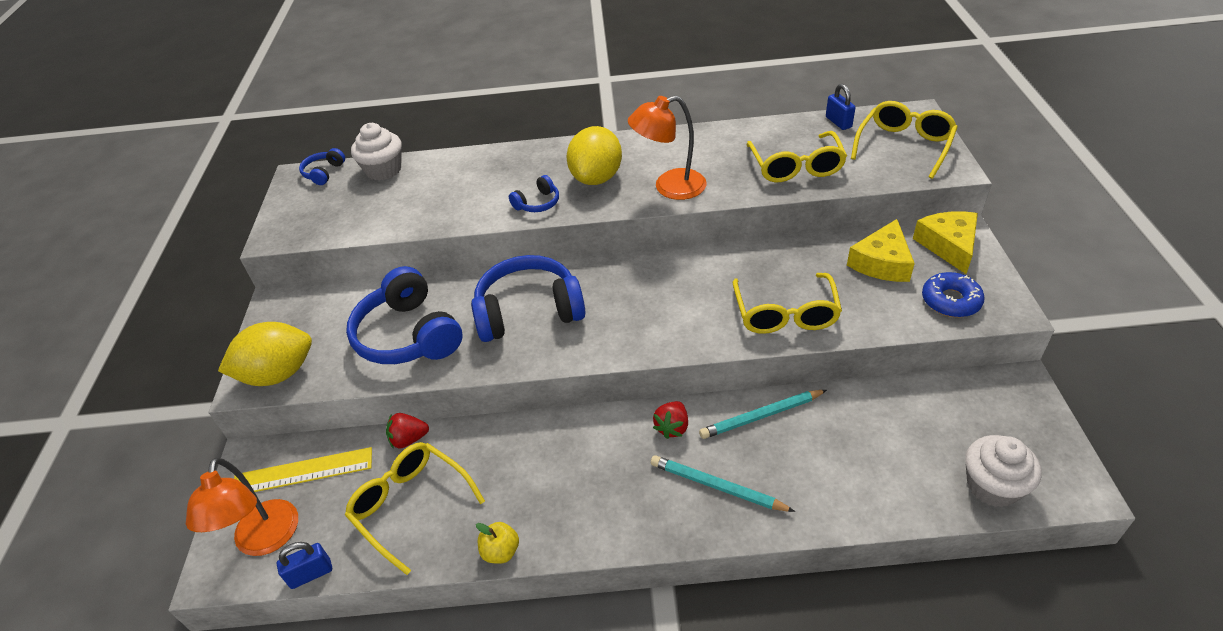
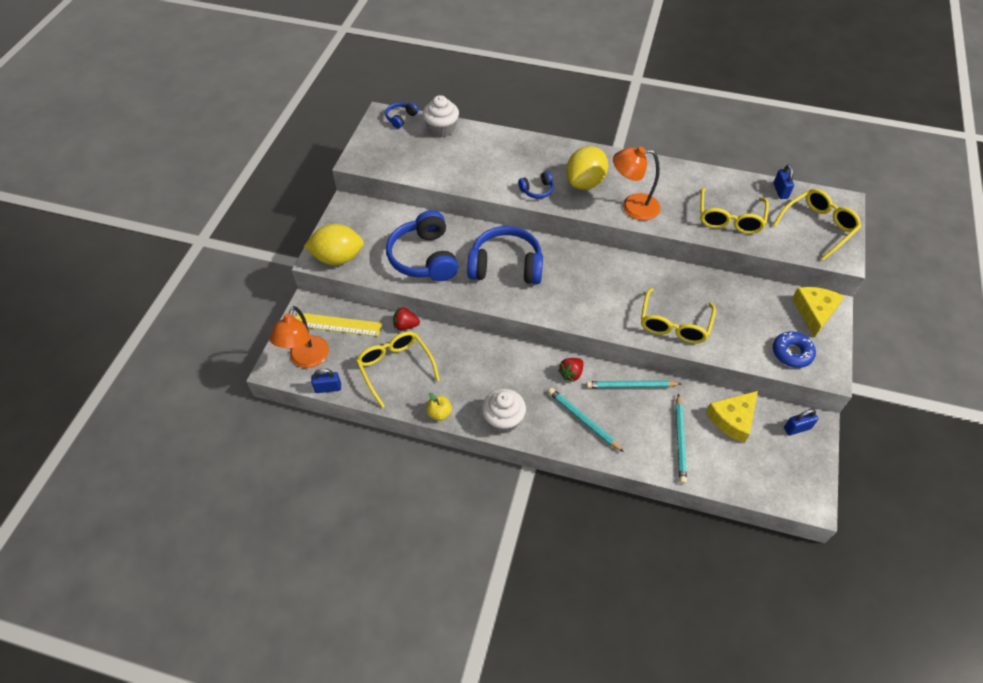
camera: 15 degrees right, 10 degrees up
yellow cheese [847,219,915,282] -> yellow cheese moved to [706,391,758,443]
white cupcake [965,435,1042,507] -> white cupcake moved to [482,389,526,433]
none -> turquoise pencil [675,394,687,484]
none -> blue padlock [784,409,818,436]

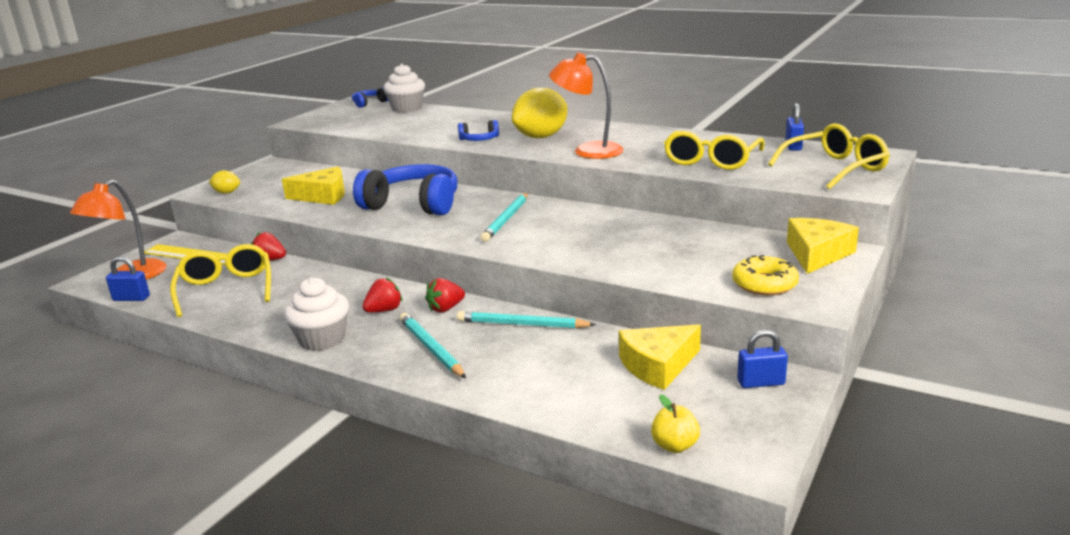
camera: 15 degrees right, 30 degrees down
yellow lemon [304,224,364,265] -> yellow lemon [209,170,240,194], size x0.47
blue headphones [386,210,458,281] -> yellow cheese [282,166,345,205]
yellow apple [426,393,452,421] -> yellow apple moved to [651,395,700,453]
yellow glasses [641,288,716,343] -> none
turquoise pencil [675,394,687,484] -> turquoise pencil moved to [481,193,528,242]
blue donut [773,332,816,368] -> yellow donut [732,255,799,295]
none -> red strawberry [362,277,403,313]

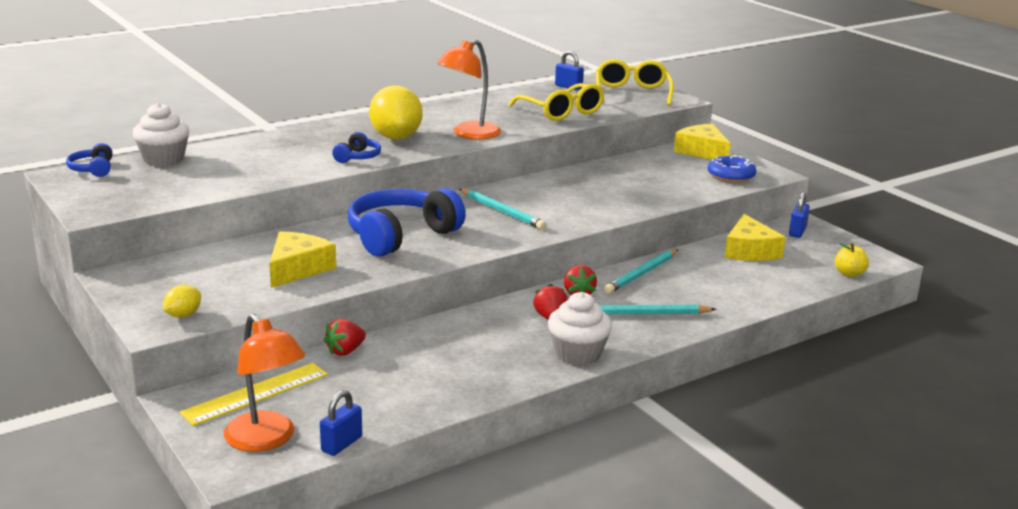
camera: 65 degrees left, 0 degrees up
yellow glasses [170,244,271,317] -> none
yellow donut [732,255,799,295] -> blue donut [708,155,756,183]

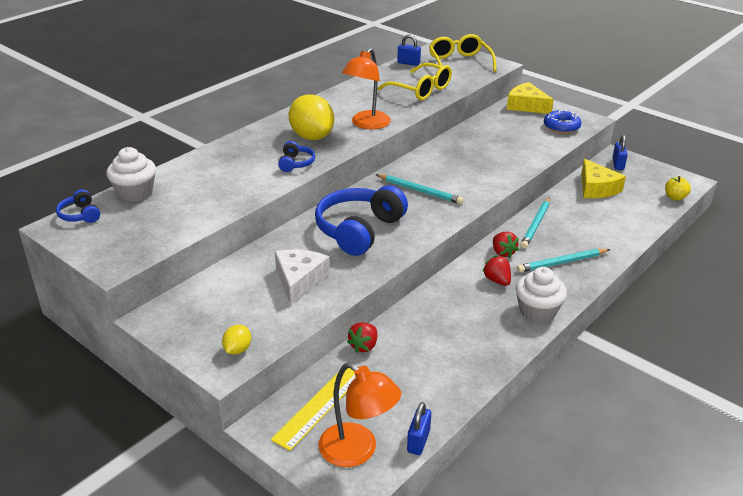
camera: 15 degrees left, 10 degrees up
yellow cheese [269,231,336,288] -> white cheese [275,249,330,305]

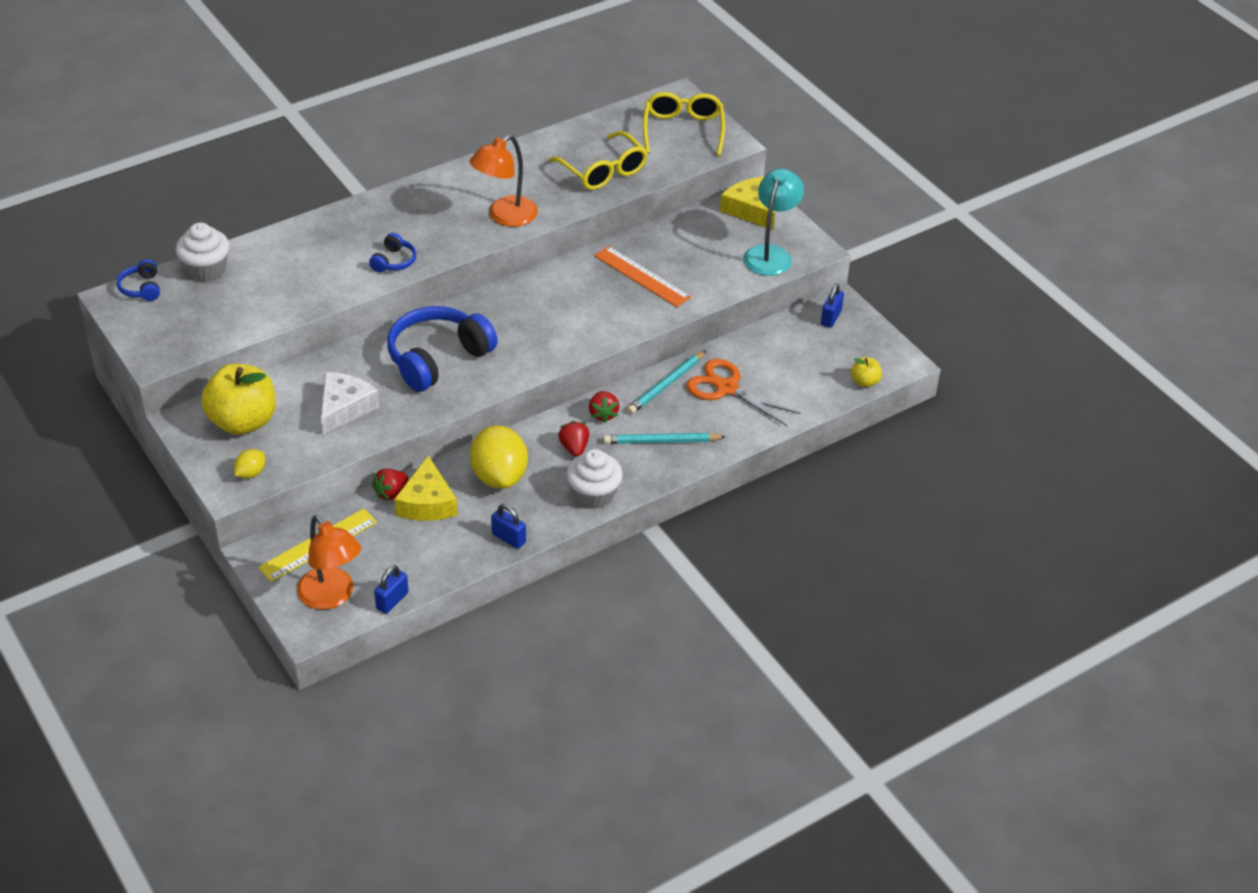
camera: 15 degrees right, 10 degrees up
yellow lemon [288,94,334,140] -> yellow lemon moved to [470,425,528,489]
turquoise pencil [375,174,464,204] -> none
blue padlock [397,34,421,66] -> blue padlock moved to [491,504,526,549]
blue donut [544,109,582,134] -> turquoise lamp [744,169,804,276]
yellow cheese [581,159,626,198] -> yellow cheese moved to [394,456,458,521]
none -> yellow apple [201,364,276,435]
none -> orange ruler [594,246,691,307]
none -> orange scissors [686,359,800,427]

